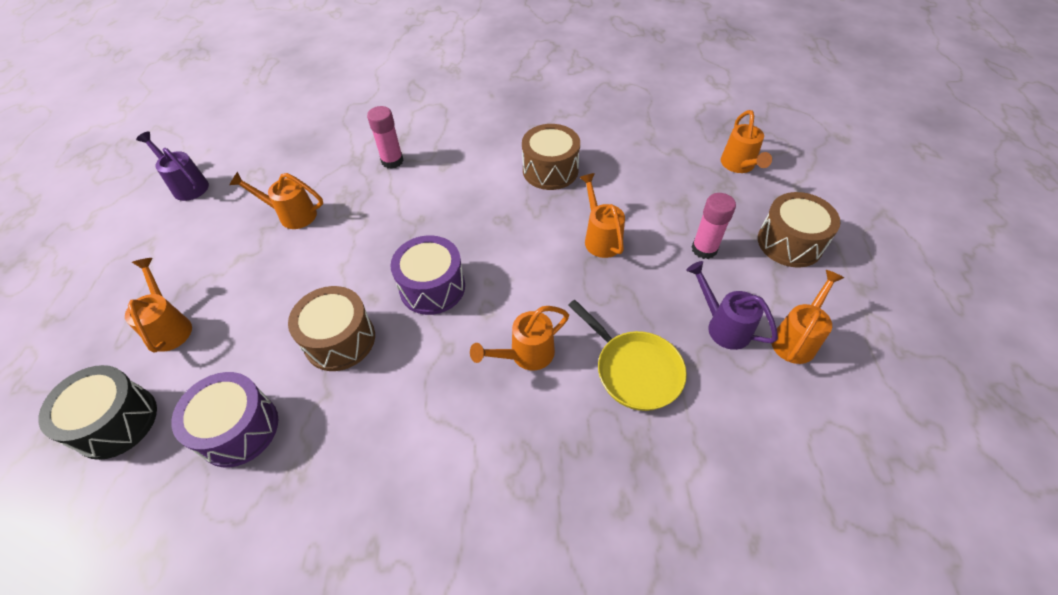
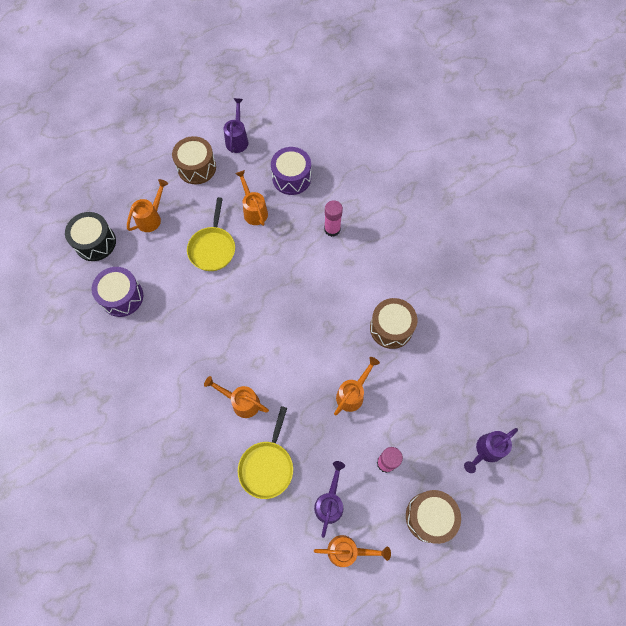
camera: 55 degrees right, 15 degrees up
brown drum [288,286,375,371] -> brown drum moved to [172,136,216,184]
purple drum [390,235,465,315] -> purple drum moved to [271,147,311,195]
orange watering can [721,110,772,173] -> purple watering can [464,428,518,473]
none -> yellow pan [187,197,235,271]

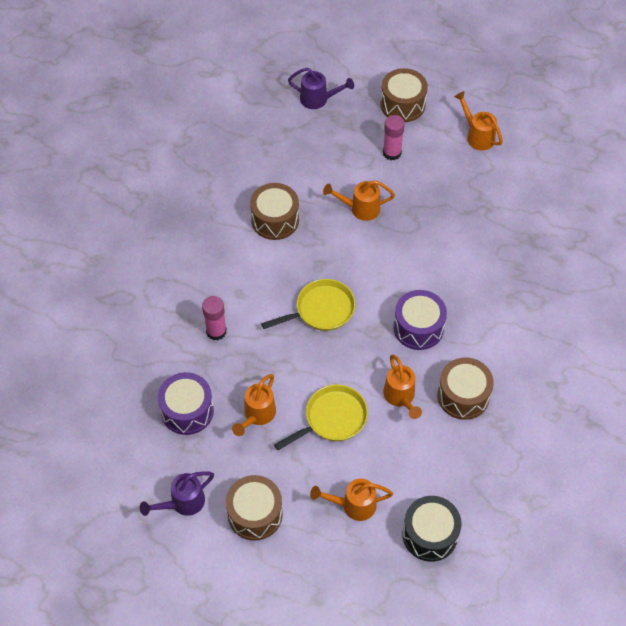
camera: 130 degrees left, 10 degrees down
purple drum [92,267,143,317] -> purple drum moved to [393,290,447,350]
orange watering can [204,376,269,418] -> orange watering can moved to [383,354,422,419]
yellow pan [238,406,293,499] -> yellow pan moved to [261,279,355,331]
purple watering can [314,461,345,538] -> none
none -> brown drum [437,358,494,420]

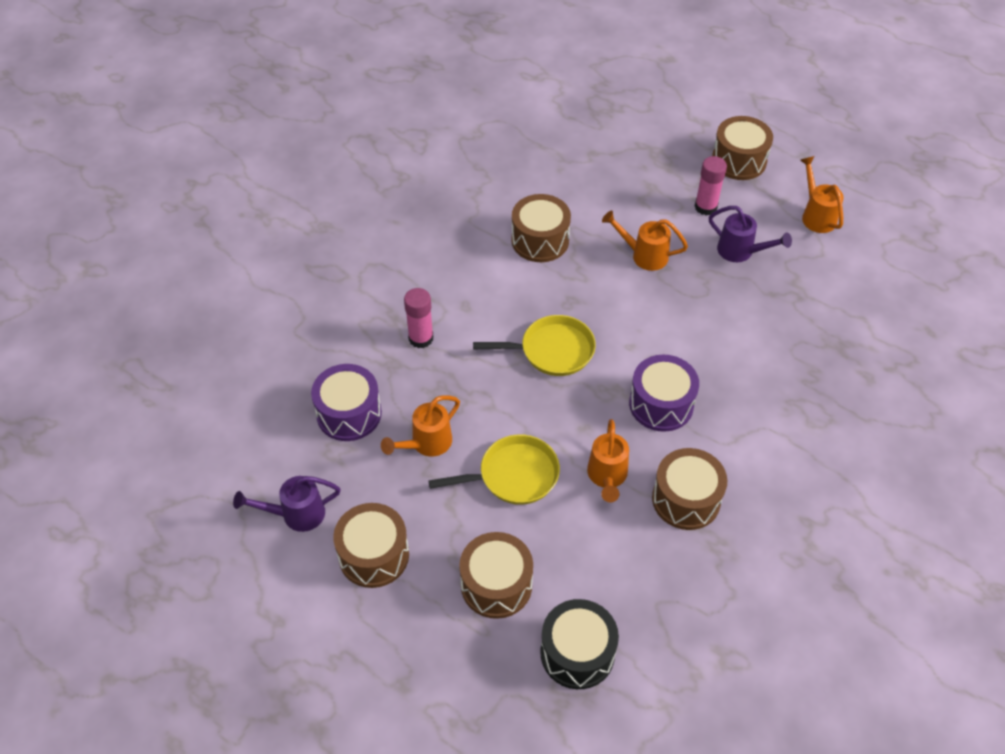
camera: 20 degrees right, 5 degrees down
purple watering can [288,68,354,109] -> purple watering can moved to [709,206,792,262]
orange watering can [310,479,393,521] -> brown drum [459,532,533,619]

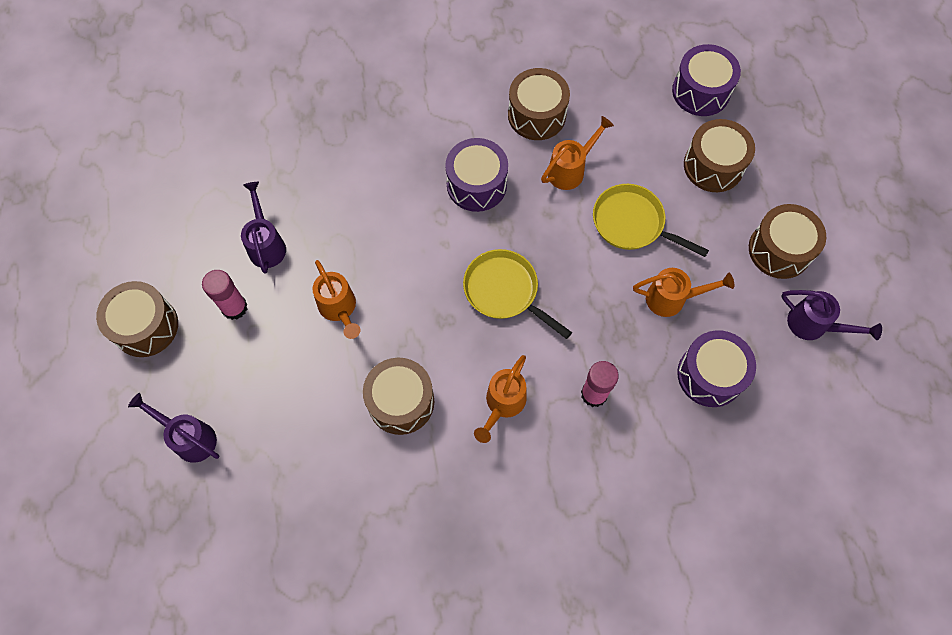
camera: 135 degrees left, 15 degrees up
black drum [540,599,619,689] -> purple drum [672,44,741,116]
orange watering can [801,156,844,233] -> orange watering can moved to [474,355,527,443]
none -> purple watering can [128,393,219,463]

